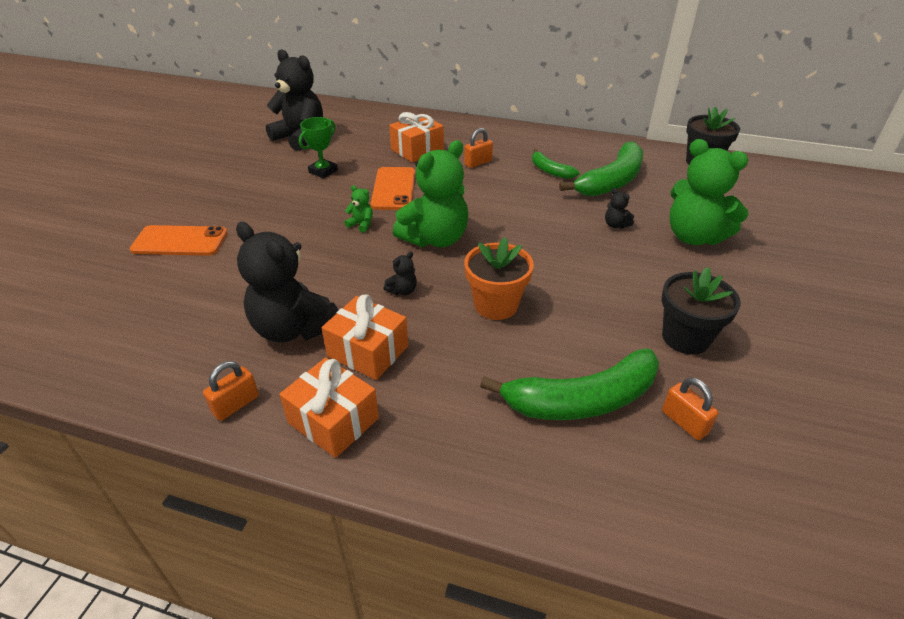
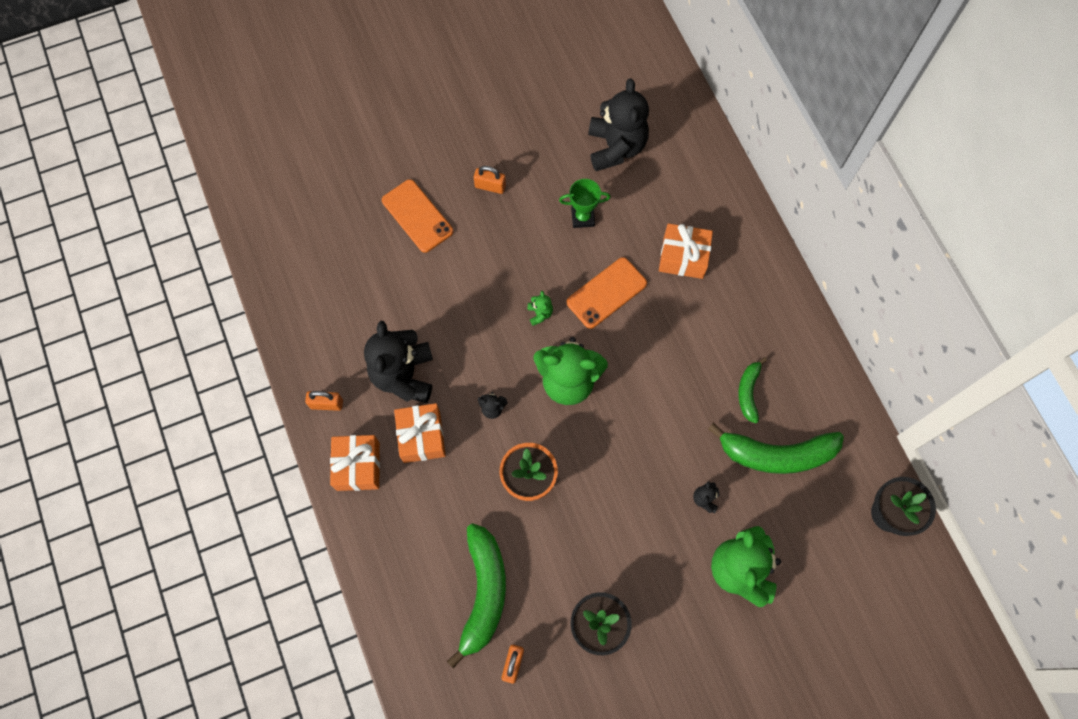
camera: 50 degrees right, 30 degrees up
orange padlock [464,128,493,168] -> orange padlock moved to [474,166,506,194]
green banana [480,349,659,420] -> green banana turned 120 degrees counterclockwise [447,523,506,668]

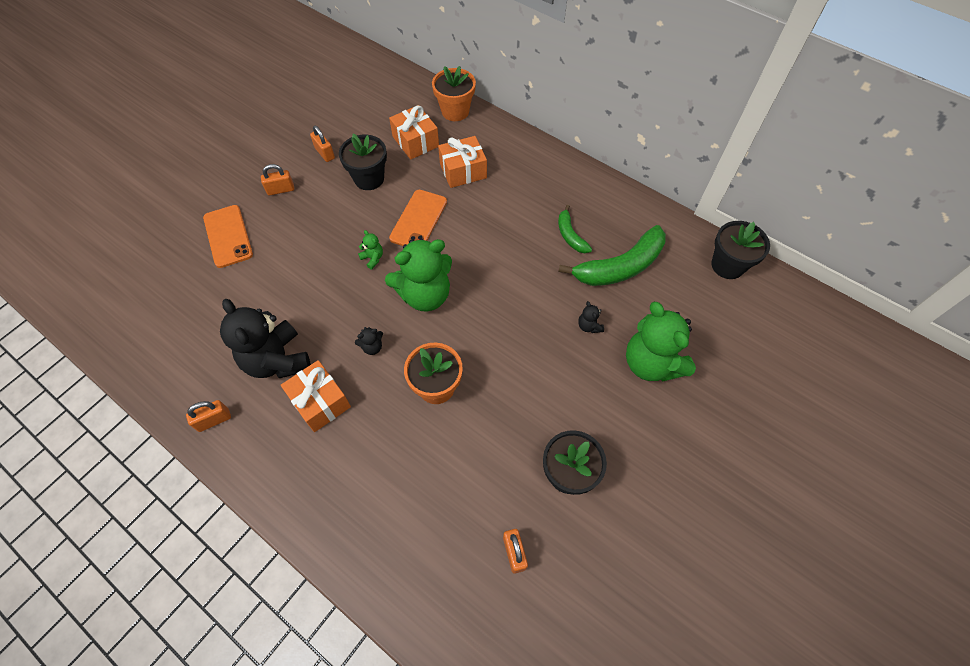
camera: 30 degrees left, 10 degrees down
orange gift [330,435,380,491] -> orange gift moved to [389,105,439,160]
orange phone [382,179,454,253] -> orange phone turned 45 degrees clockwise [203,205,253,268]
green banana [447,523,506,668] -> none
green trophy [559,179,610,228] -> black flower pot [339,134,387,190]
black teddy bear [588,78,649,171] -> none
none -> orange padlock [310,126,335,162]
none -> orange flower pot [432,66,476,121]

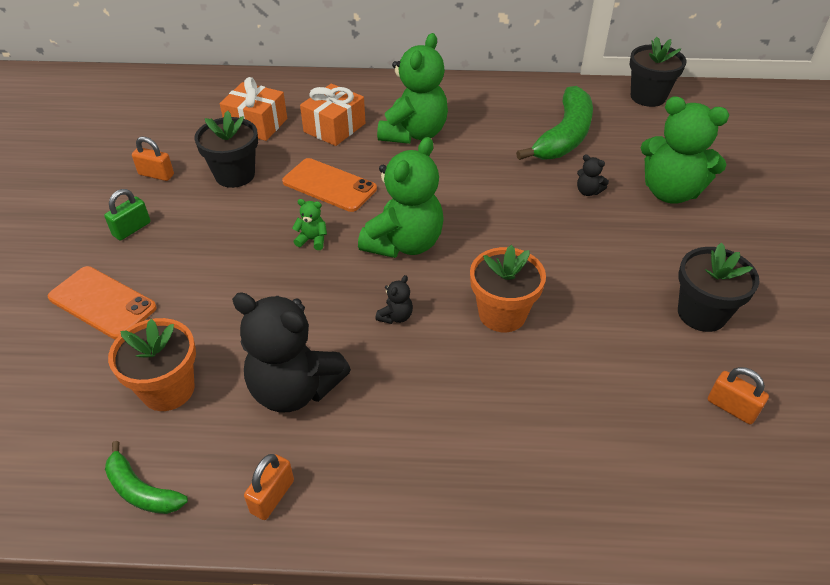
camera: 35 degrees left, 15 degrees down
orange padlock [261,164,294,196] -> green padlock [104,189,151,240]
orange gift [281,360,351,432] -> none
orange phone [389,190,447,246] -> orange phone turned 45 degrees counterclockwise [282,158,377,212]
orange flower pot [432,66,476,121] -> orange flower pot moved to [108,318,196,411]
green banana [558,205,592,253] -> green banana moved to [105,441,188,514]
none -> green teddy bear [377,33,448,144]

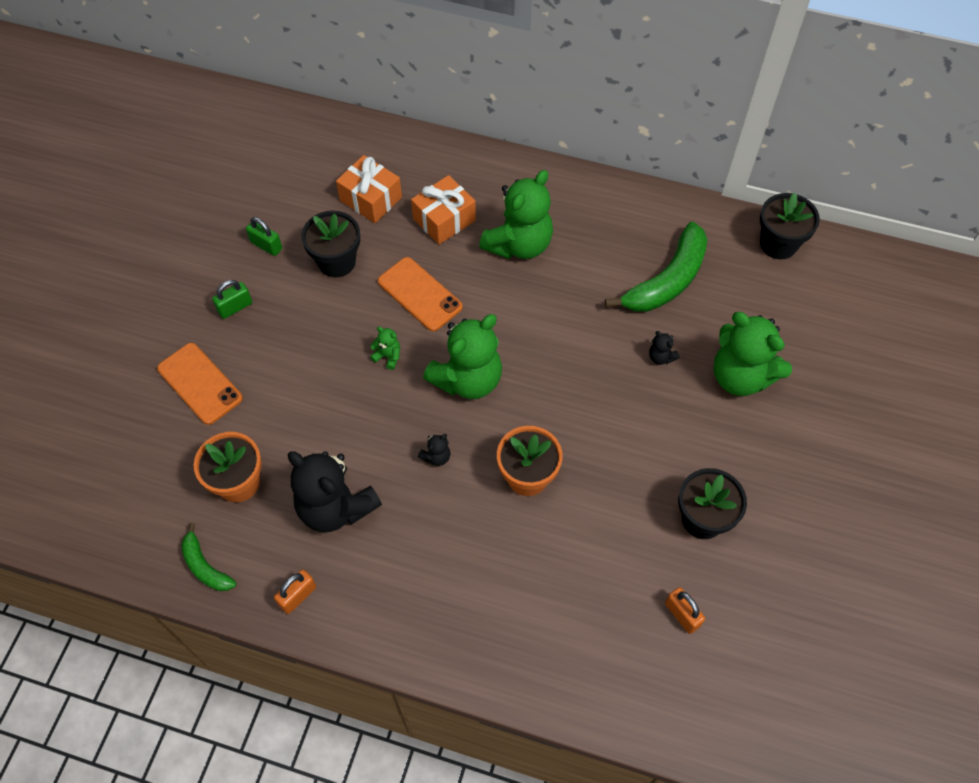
camera: 15 degrees right, 15 degrees up
orange padlock [132,137,174,181] -> green padlock [246,217,282,256]

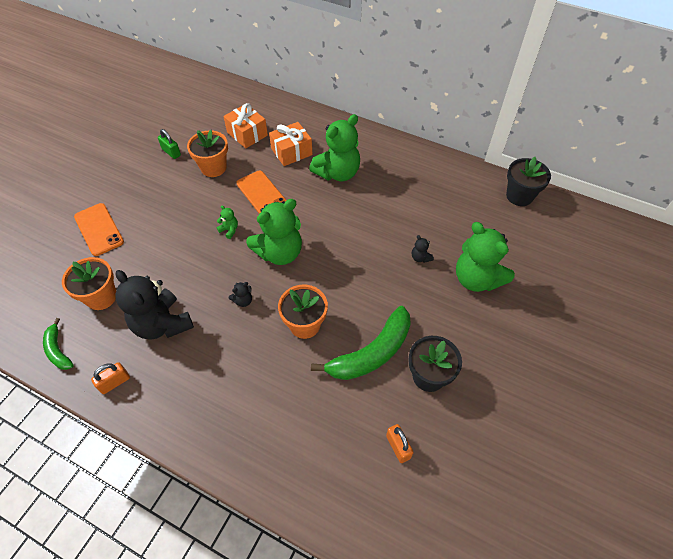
camera: 10 degrees right, 5 degrees down
green padlock [212,280,252,319] -> none
black flower pot [301,211,360,278] -> orange flower pot [187,130,228,177]
green banana [605,222,707,312] -> green banana moved to [311,306,411,380]

